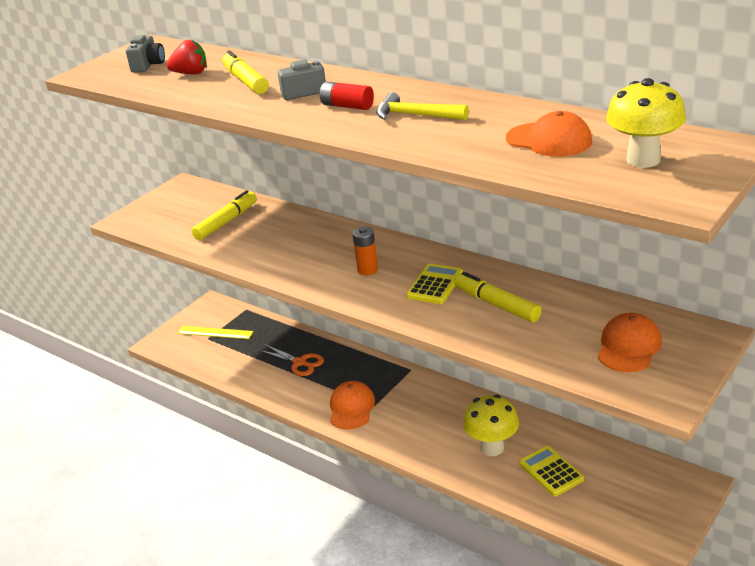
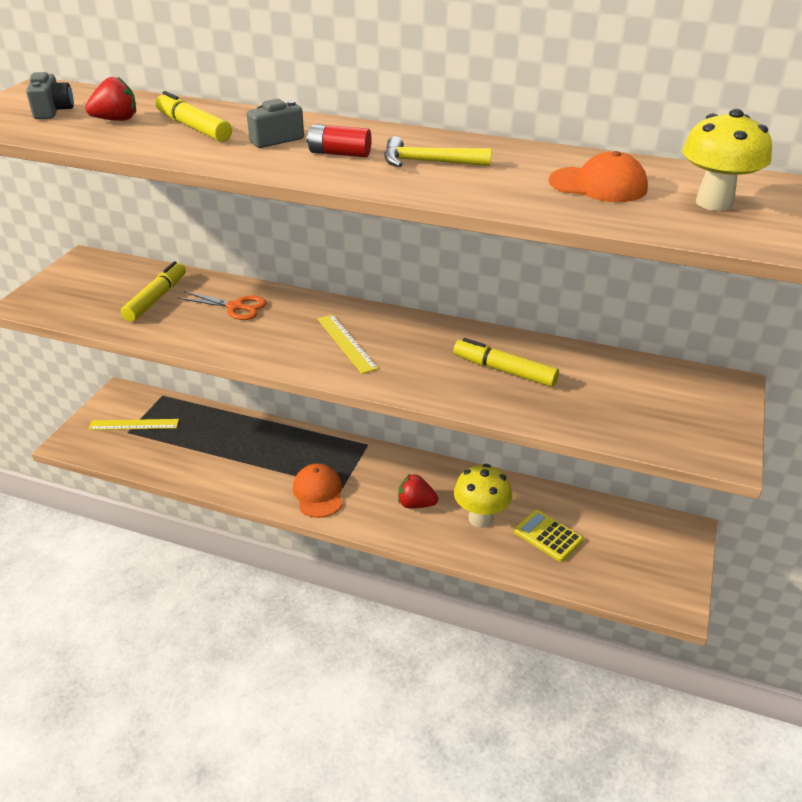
camera: 20 degrees left, 5 degrees up
orange scissors [259,345,324,376] -> orange scissors moved to [178,291,267,320]
orange battery [352,227,378,275] -> yellow ruler [317,314,378,374]
yellow calculator [406,264,463,304] -> none
orange cap [598,313,662,372] -> none
none -> red strawberry [398,474,438,508]

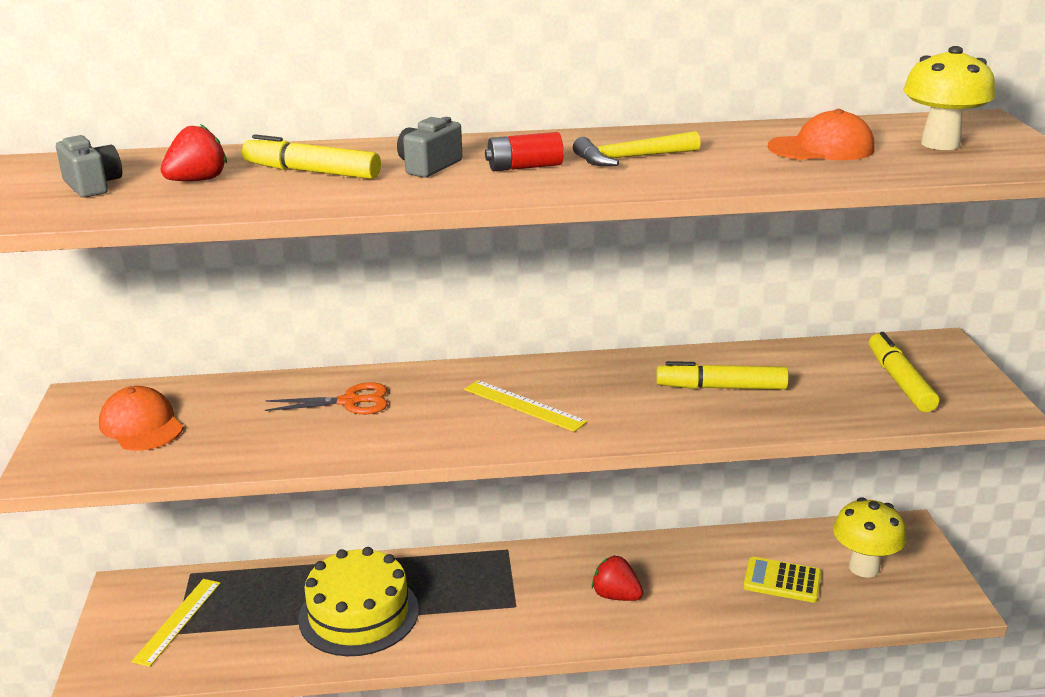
camera: 25 degrees left, 10 degrees down
yellow ruler [88,419,179,430] -> yellow ruler turned 45 degrees counterclockwise [131,579,221,667]
yellow marker [121,261,186,322] -> yellow marker moved to [869,332,939,412]
orange cap [293,463,343,518] -> orange cap moved to [99,386,184,450]
red strawberry [398,474,438,508] -> red strawberry turned 45 degrees clockwise [592,555,643,601]
yellow mushroom [454,464,512,528] -> yellow mushroom moved to [833,497,906,578]
none -> yellow cake [298,547,419,656]

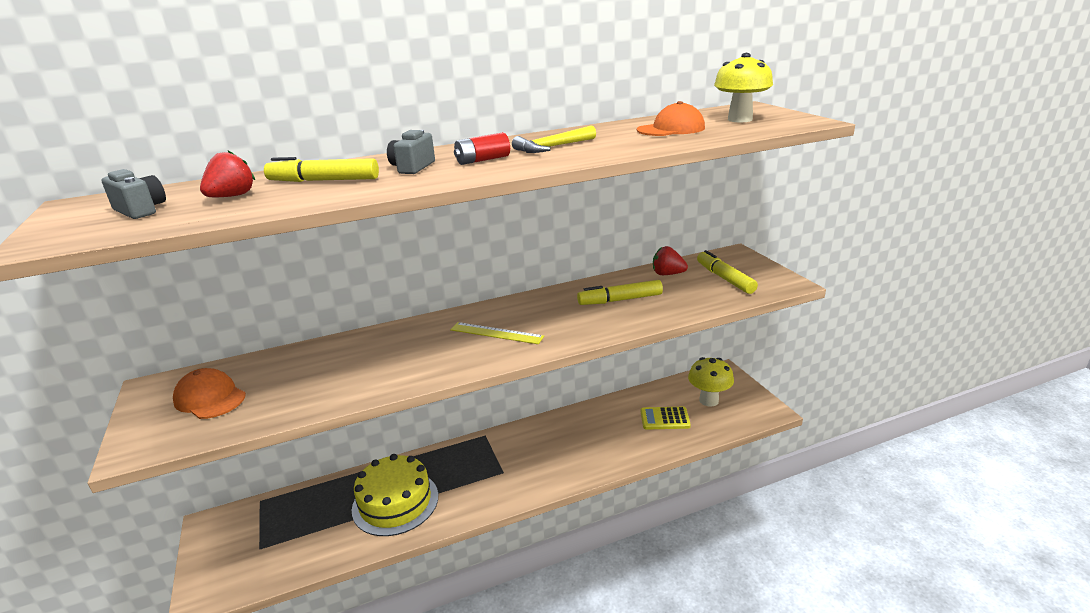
camera: 15 degrees left, 0 degrees up
yellow ruler [131,579,221,667] -> none
orange scissors [265,382,388,414] -> none
red strawberry [592,555,643,601] -> red strawberry moved to [653,246,688,275]

